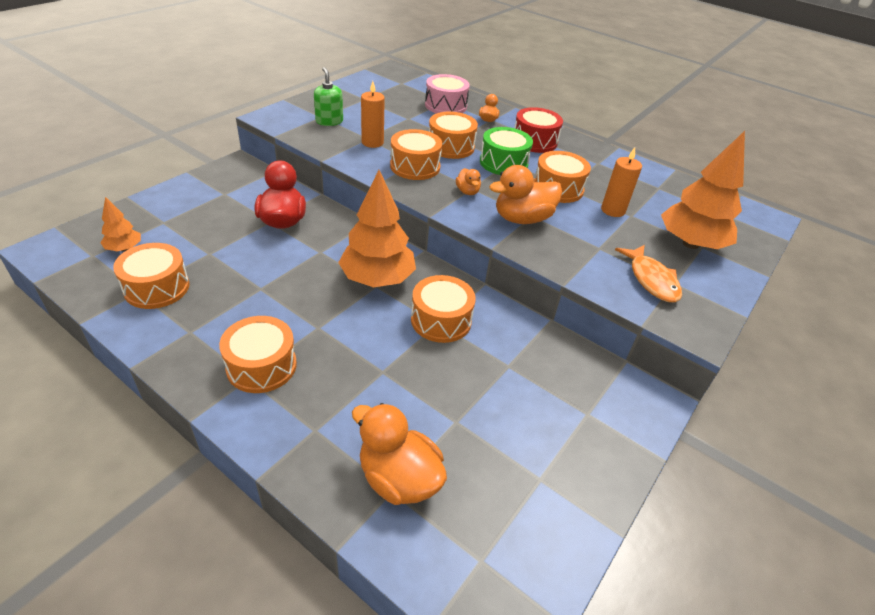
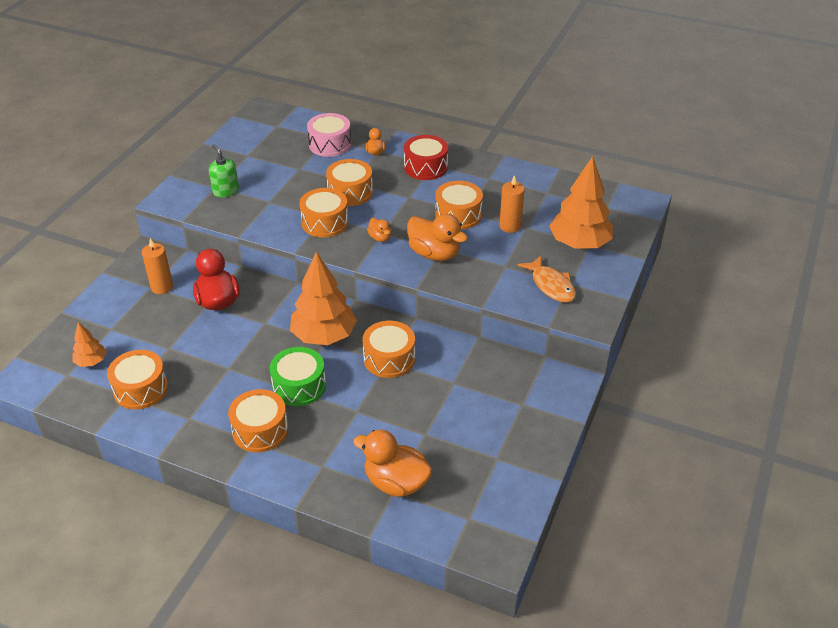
camera: 10 degrees left, 0 degrees up
orange candle [361,81,385,148] -> orange candle moved to [142,238,173,294]
green drum [480,127,533,175] -> green drum moved to [270,347,326,406]
orange duck [489,165,562,224] -> orange duck turned 105 degrees counterclockwise [407,214,468,261]

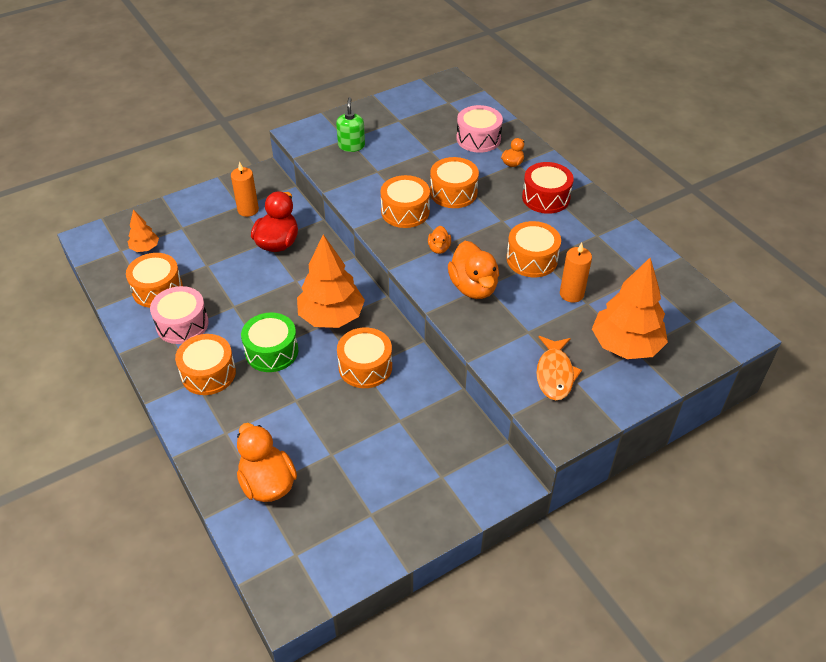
camera: 35 degrees right, 5 degrees up
none -> pink drum [150,286,209,344]

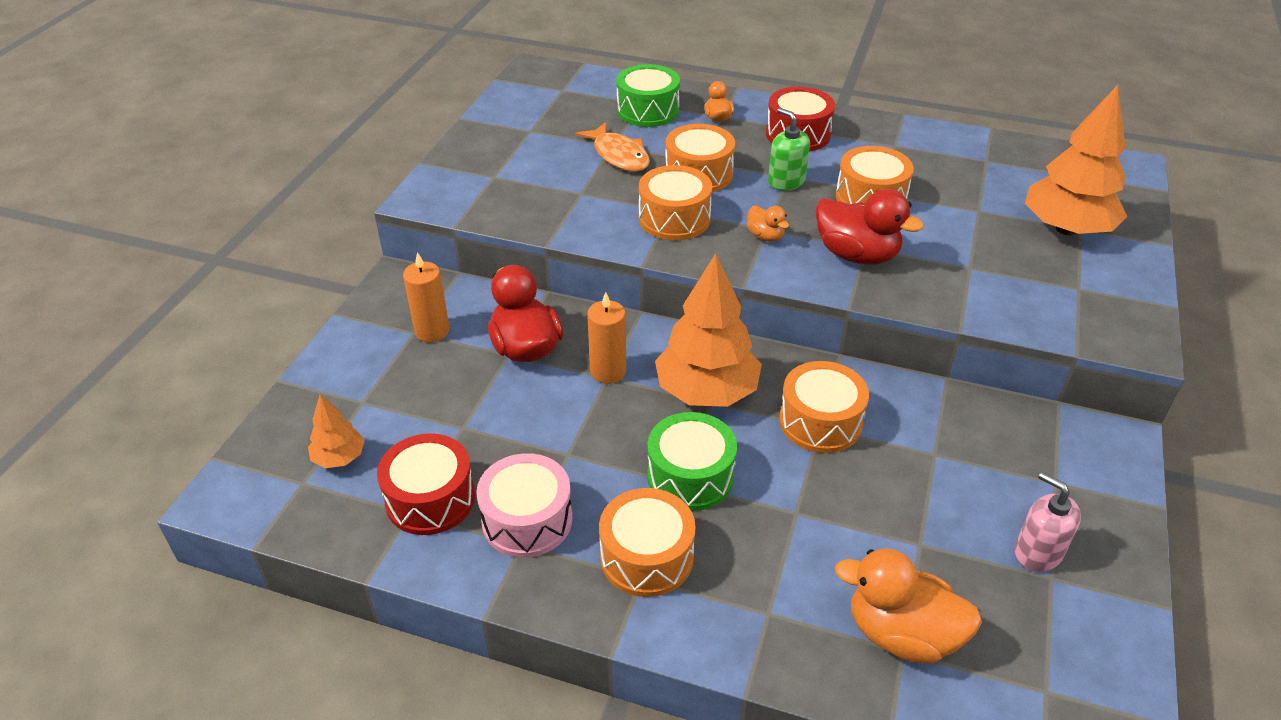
camera: 40 degrees left, 5 degrees down
orange drum [126,253,183,308] -> red drum [377,434,475,535]
green soap dispenser [336,97,365,152] -> green soap dispenser moved to [768,108,810,191]
orange duck [448,241,499,299] -> red duck [815,189,924,265]
pink drum [456,105,503,153] -> green drum [616,64,680,127]
orange fish [536,336,582,400] -> orange fish moved to [575,122,650,172]
orange candle [560,243,592,303] -> orange candle moved to [587,292,626,384]
none -> pink soap dispenser [1015,472,1081,572]

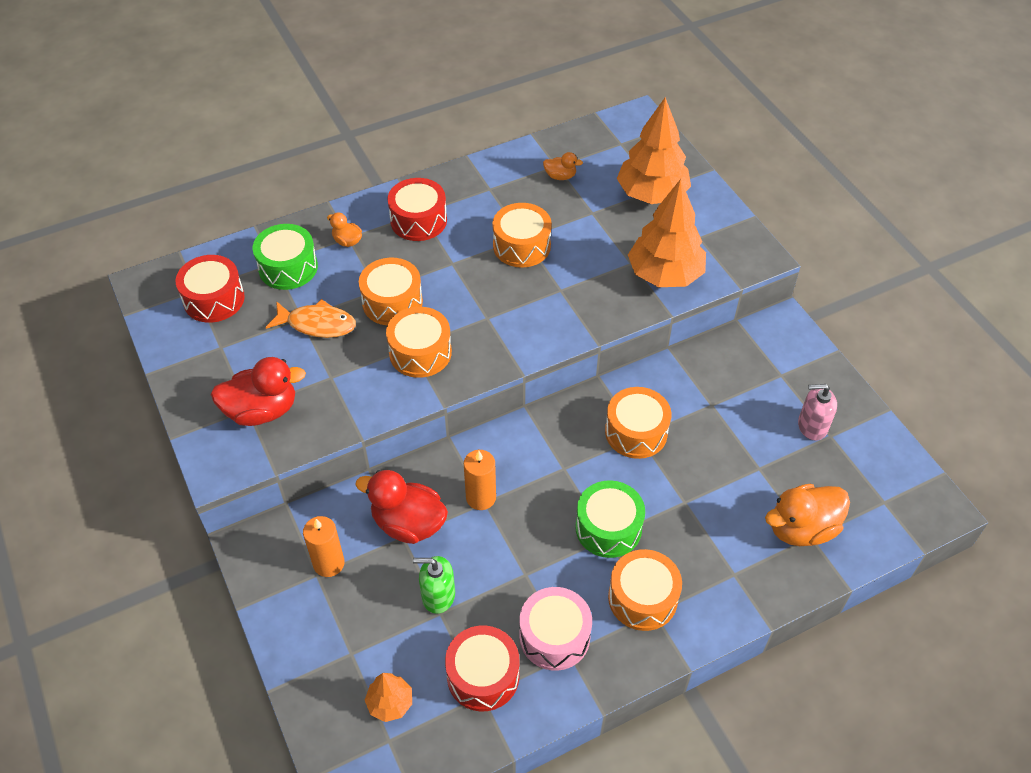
camera: 45 degrees left, 10 degrees up
orange tree [655,253,762,407] -> orange tree moved to [628,179,706,287]
orange duck [747,206,789,242] -> orange duck moved to [543,152,583,180]
green soap dispenser [768,108,810,191] -> green soap dispenser moved to [413,556,455,614]
red duck [815,189,924,265] -> red duck moved to [211,357,306,426]
none -> red drum [176,255,245,323]

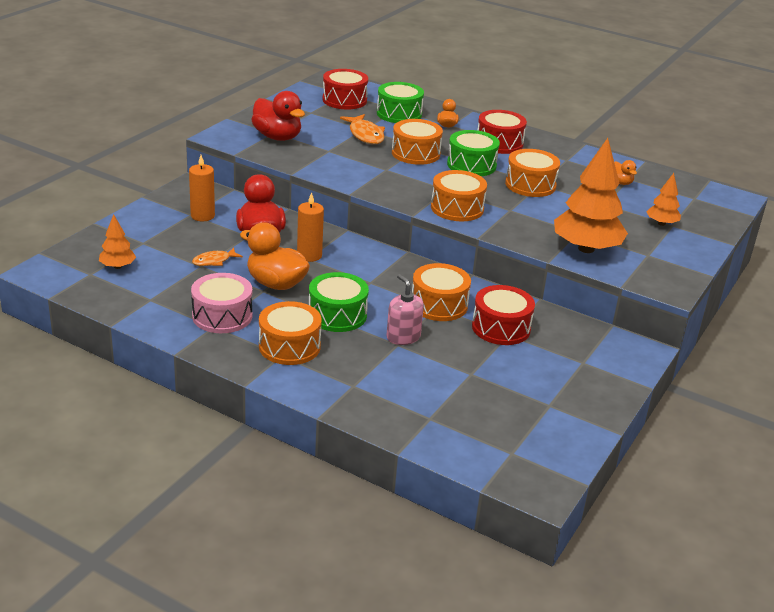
camera: 55 degrees right, 20 degrees down
orange drum [386,307,452,378] -> orange drum moved to [431,170,487,221]
green soap dispenser [413,556,455,614] -> orange fish [192,248,243,266]
red drum [445,625,520,712] -> red drum moved to [472,285,535,345]
orange tree [617,97,691,204] -> orange tree [646,173,681,226], size x0.49
orange duck [765,484,850,546] -> orange duck moved to [240,222,310,290]
pink soap dispenser [798,384,837,441] -> pink soap dispenser moved to [386,274,424,345]
none -> green drum [447,130,500,176]

